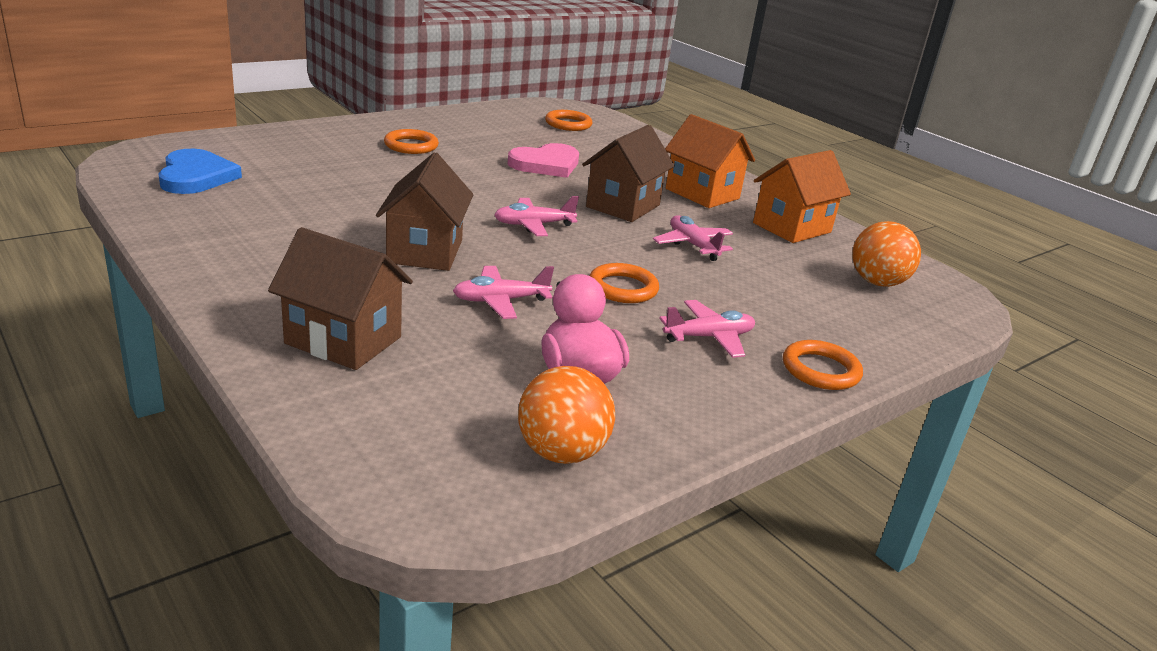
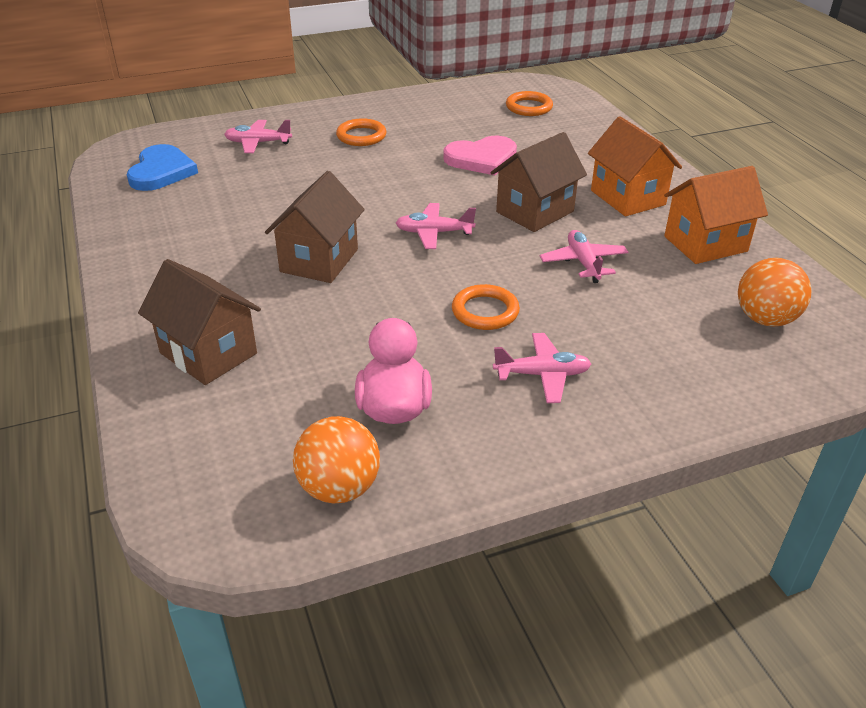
camera: 20 degrees right, 10 degrees up
pink plane [453,266,554,319] -> pink plane moved to [224,120,292,153]
orange ring [783,340,863,390] -> none

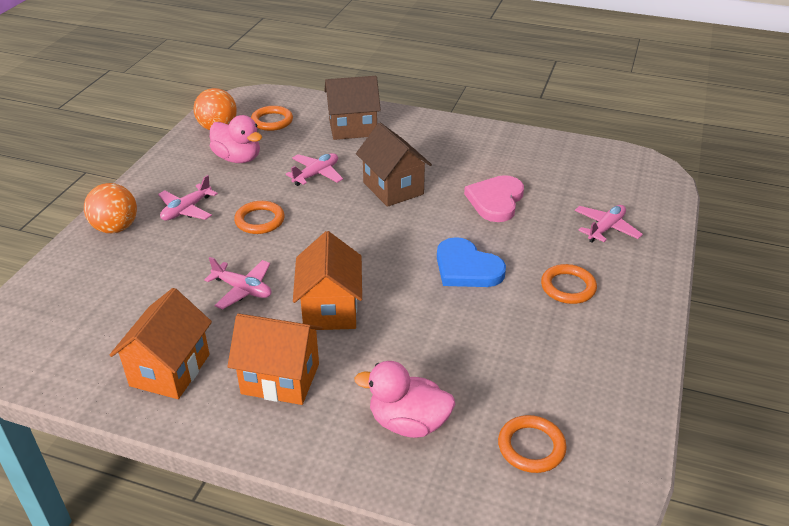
camera: 130 degrees right, 0 degrees up
blue heart [127,144,198,191] -> blue heart moved to [437,237,506,287]
pink plane [396,203,476,249] -> pink plane moved to [286,153,343,186]
pink heart [443,136,517,175] -> pink heart moved to [464,175,524,222]
brown house [490,132,587,232] -> orange house [293,231,362,330]
orange ball [738,258,811,326] -> orange ball moved to [84,183,137,233]
none -> orange ring [251,106,293,131]
none -> pink duck [354,361,455,438]

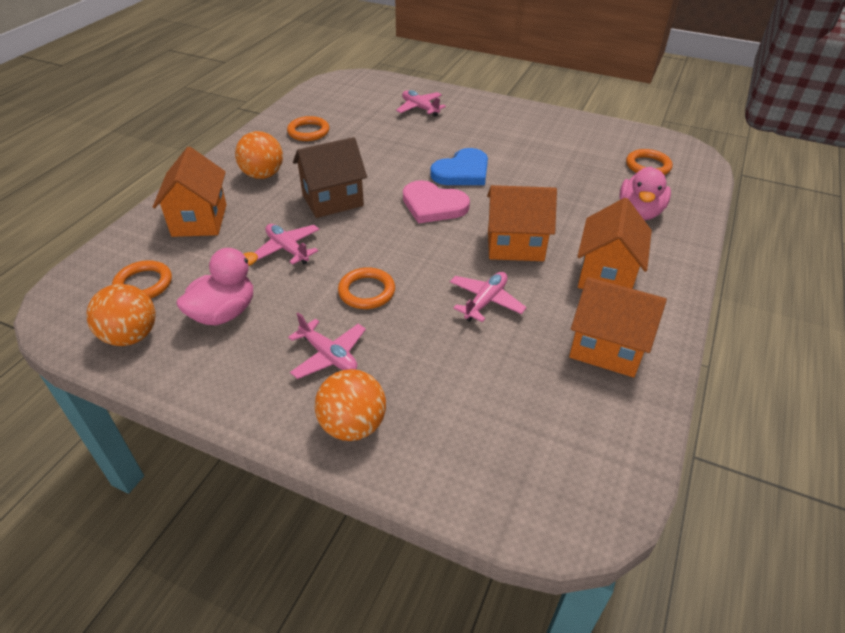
camera: 85 degrees left, 5 degrees up
brown house [324,76,381,140] -> orange house [153,147,227,237]
pink heart [464,175,524,222] -> pink heart moved to [403,180,470,224]
orange ring [541,264,597,304] -> orange ring moved to [287,116,329,141]
none -> orange ball [235,131,283,179]

